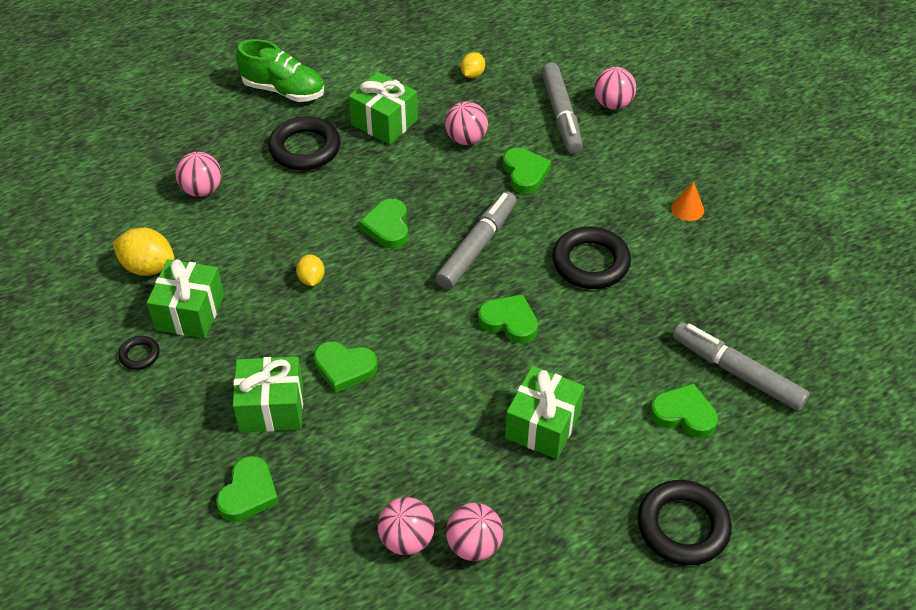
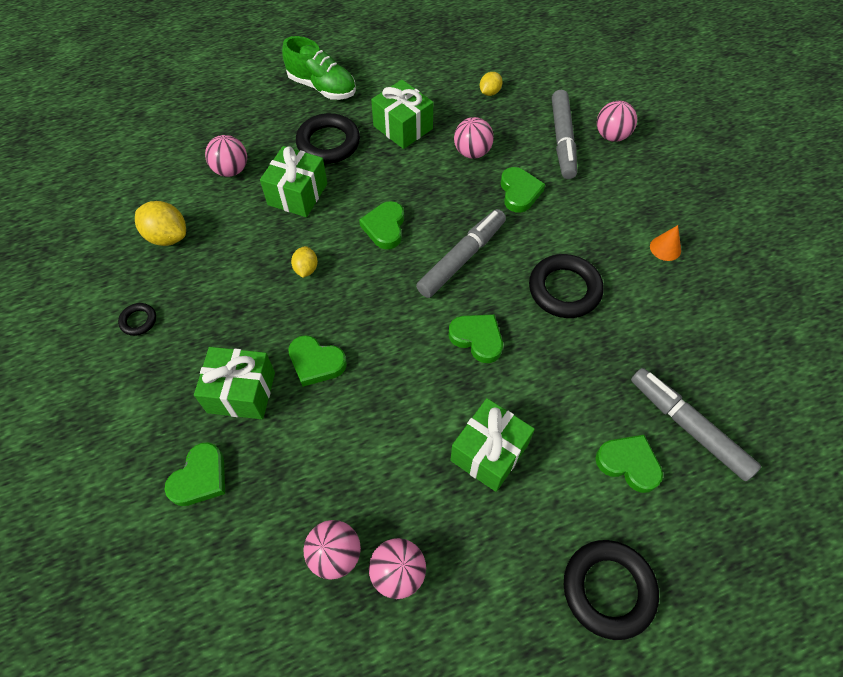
camera: 10 degrees right, 10 degrees up
green gift [147,259,224,338] -> green gift moved to [260,146,327,217]

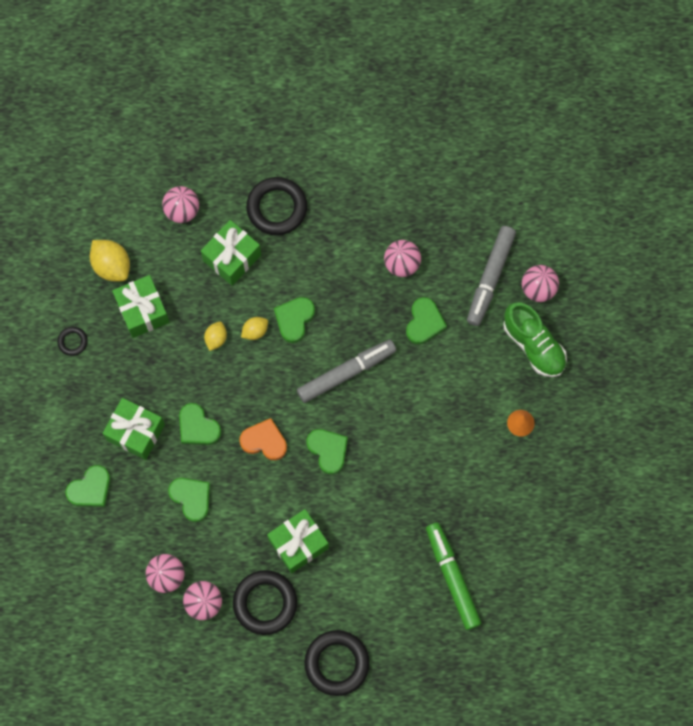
camera: 20 degrees right, 15 degrees up
green shoe [282,36,356,100] -> green shoe moved to [504,303,567,377]
green gift [371,80,433,149] -> green gift moved to [112,275,170,338]
yellow lemon [480,72,502,96] -> yellow lemon moved to [241,317,268,340]
black ring [529,254,604,318] -> black ring moved to [233,570,297,635]
green heart [595,435,663,493] -> green heart moved to [168,478,210,522]
grey marker [631,368,761,481] -> green marker [426,522,481,630]
none -> orange heart [239,418,287,460]

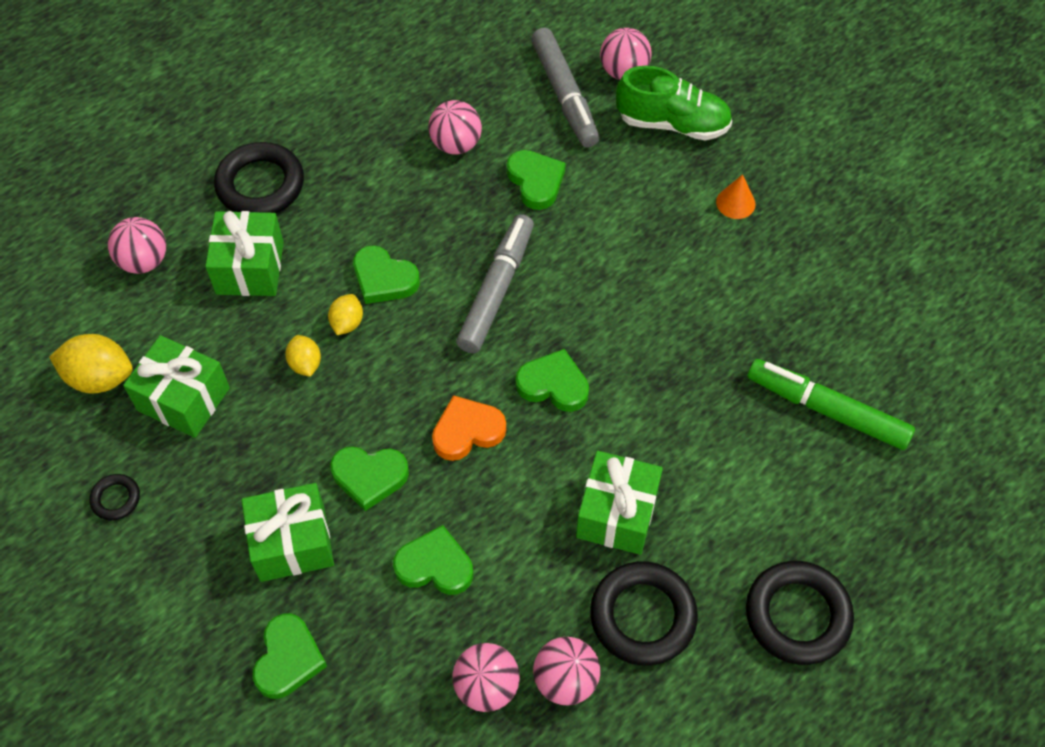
camera: 40 degrees left, 15 degrees down
green heart [274,297,315,343] -> green heart turned 45 degrees counterclockwise [353,246,420,304]

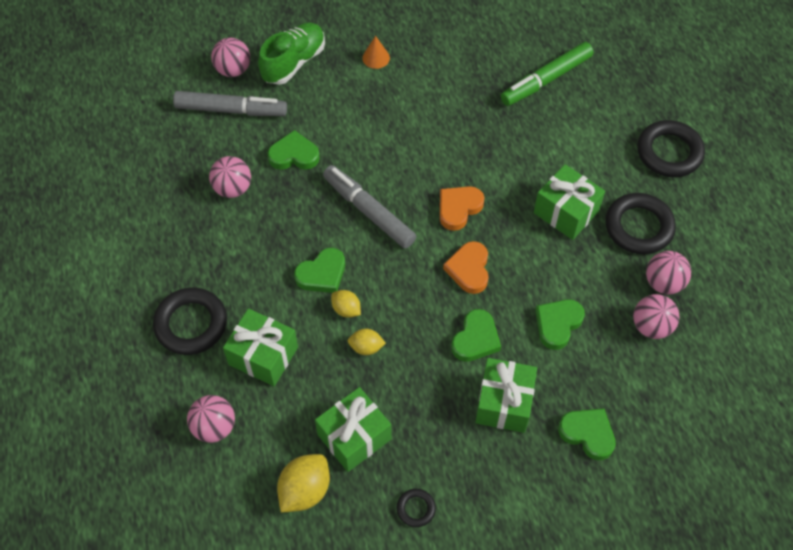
camera: 65 degrees left, 0 degrees up
green heart [516,349,589,412] -> orange heart [440,186,484,231]

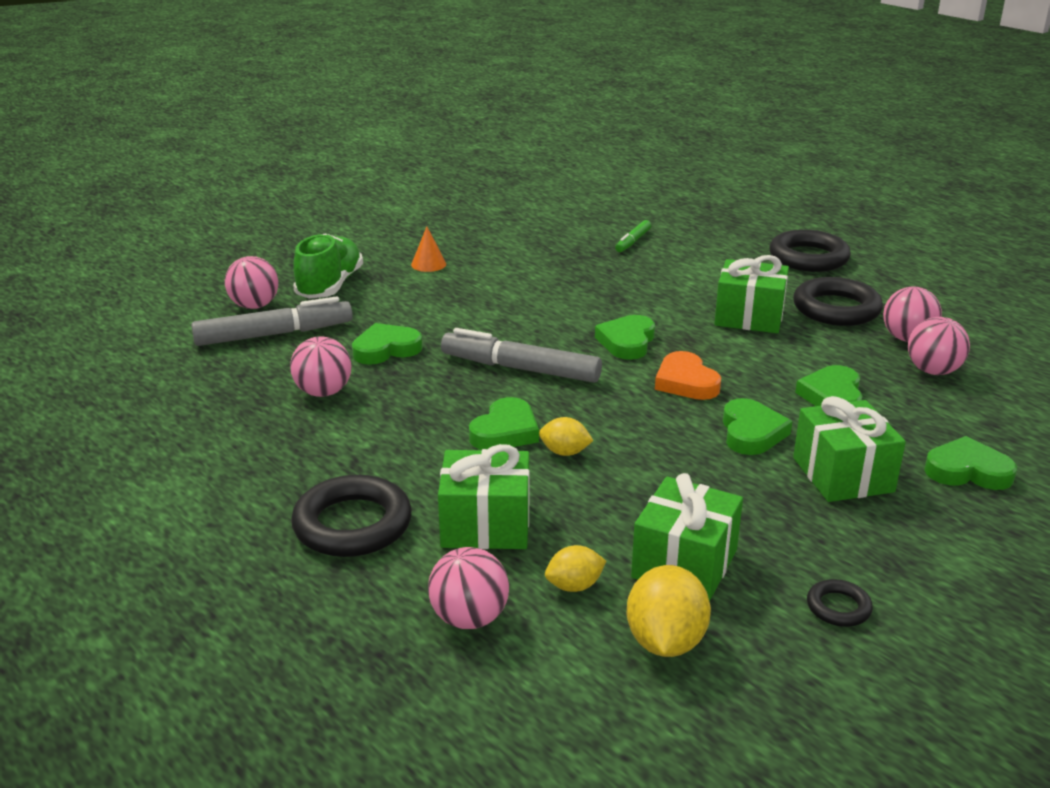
camera: 25 degrees left, 30 degrees down
yellow lemon [348,329,386,355] -> yellow lemon moved to [545,545,606,592]
orange heart [440,186,484,231] -> green heart [595,315,655,360]
green marker [501,42,594,106] -> green marker [615,220,651,252], size x0.52

